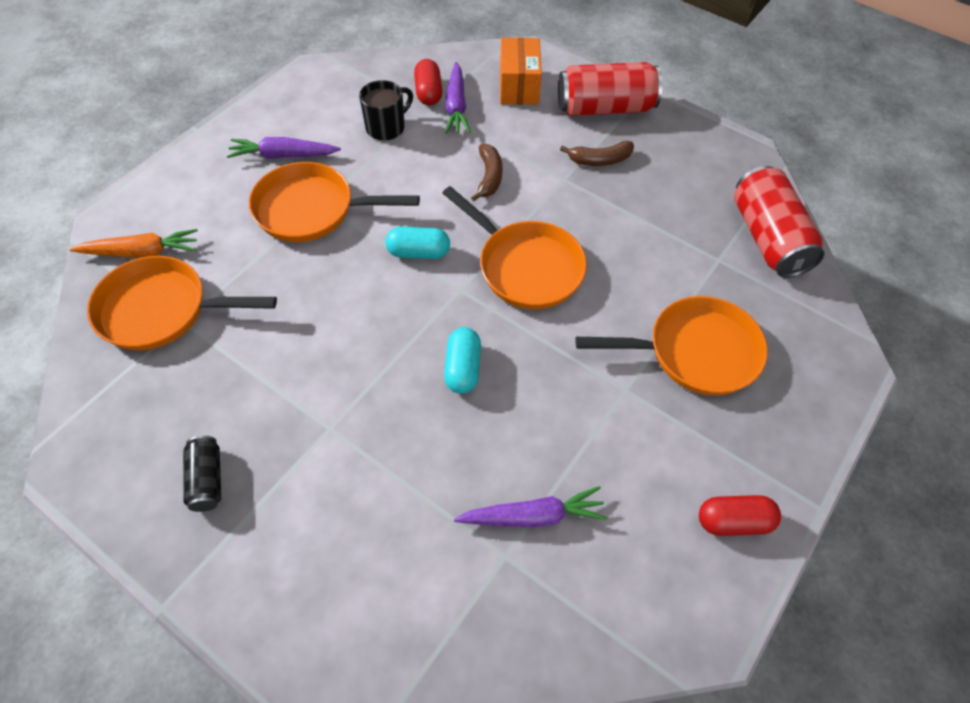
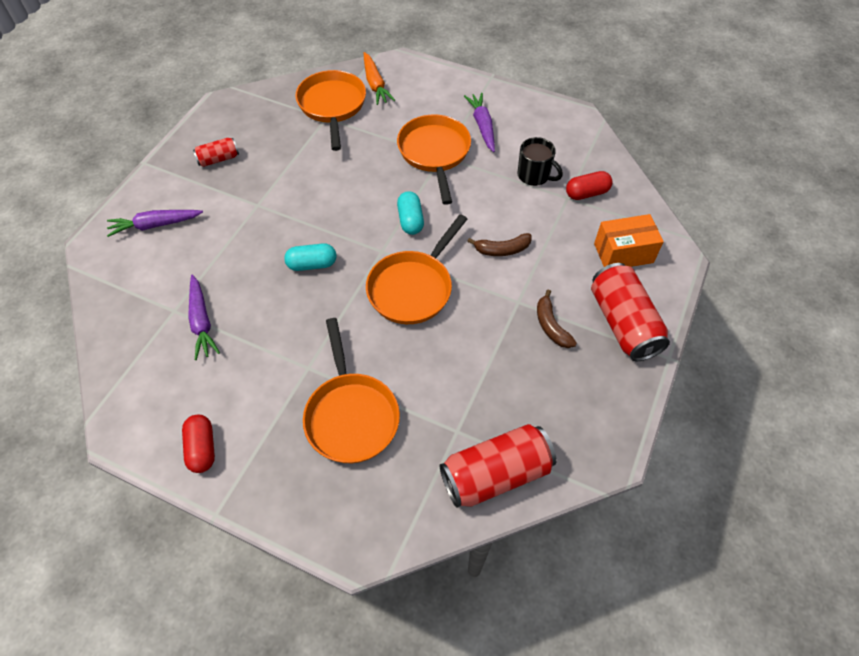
camera: 80 degrees right, 0 degrees up
black can [183,435,221,512] -> red can [193,138,239,167]
purple carrot [445,62,471,133] -> purple carrot moved to [107,210,203,237]

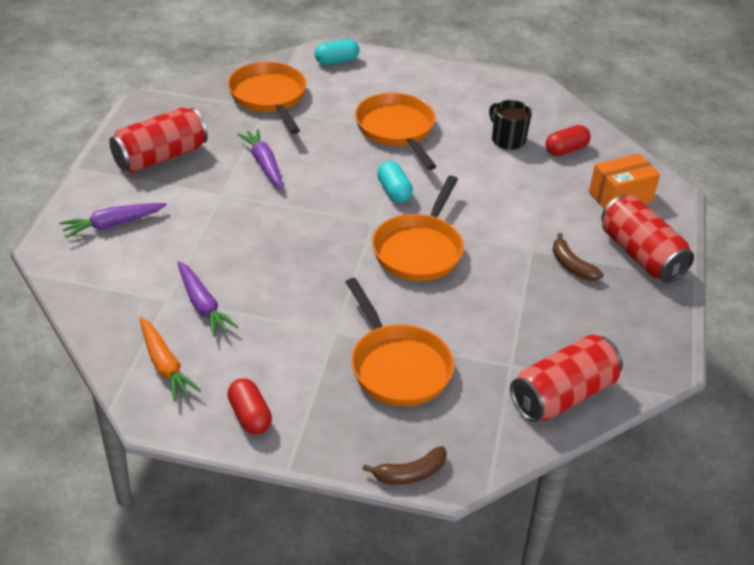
camera: 15 degrees left, 15 degrees down
red can [193,138,239,167] -> red can [109,108,208,173], size x1.93
turquoise capsule [284,243,336,271] -> turquoise capsule moved to [314,39,359,65]
orange carrot [364,52,395,105] -> orange carrot moved to [139,317,201,402]
purple carrot [464,93,495,152] -> purple carrot moved to [237,129,283,188]
brown banana [467,233,532,256] -> brown banana moved to [362,446,447,485]
black mug [518,137,563,186] -> black mug turned 150 degrees counterclockwise [489,100,532,150]

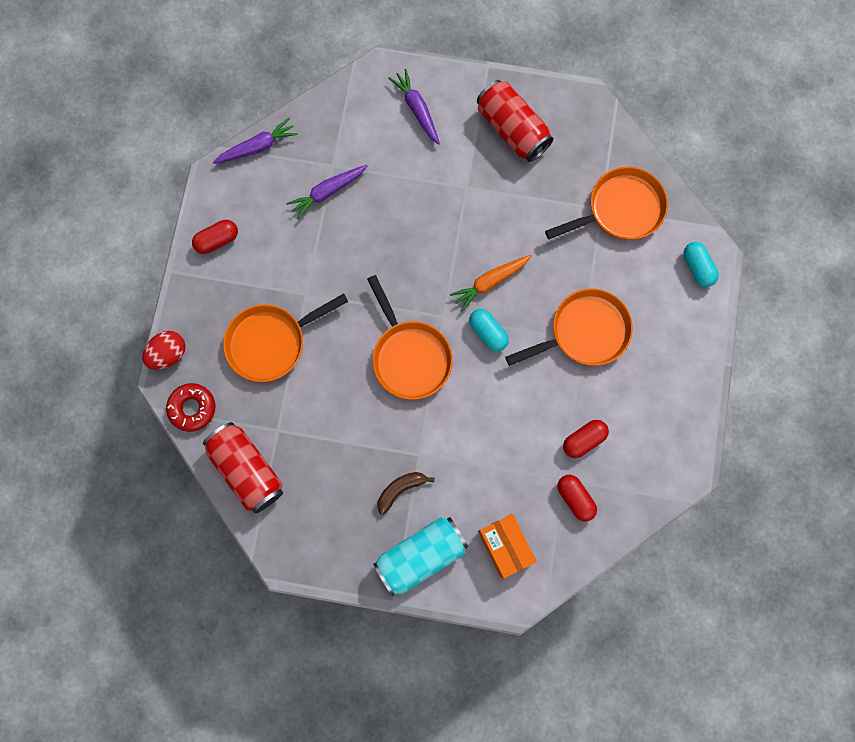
camera: 90 degrees right, 35 degrees up
orange carrot [139,317,201,402] -> orange carrot moved to [450,255,532,312]
purple carrot [237,129,283,188] -> purple carrot moved to [213,118,298,164]
brown banana [362,446,447,485] -> red egg [142,331,186,370]
orange pan [372,176,464,281] -> orange pan turned 135 degrees counterclockwise [367,275,453,400]
turquoise capsule [377,161,413,203] -> turquoise capsule turned 75 degrees clockwise [469,309,509,352]
black mug [489,100,532,150] -> red capsule [563,420,609,458]
red can [601,195,694,283] -> turquoise can [373,517,468,596]
none -> red donut [166,383,215,432]

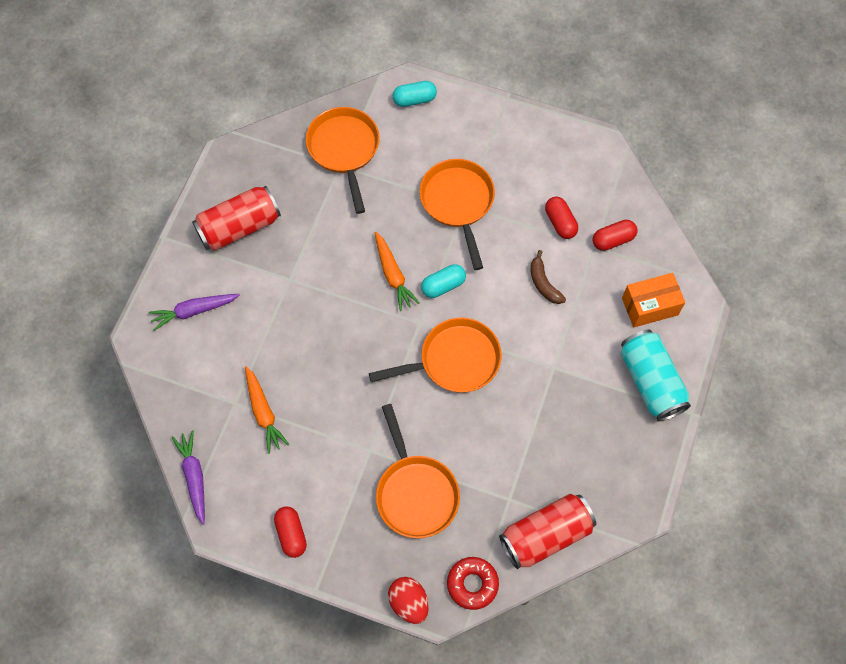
camera: 80 degrees left, 10 degrees down
purple carrot [286,165,367,220] -> orange carrot [245,366,290,454]
brown banana [377,472,435,515] -> brown banana moved to [530,250,566,304]

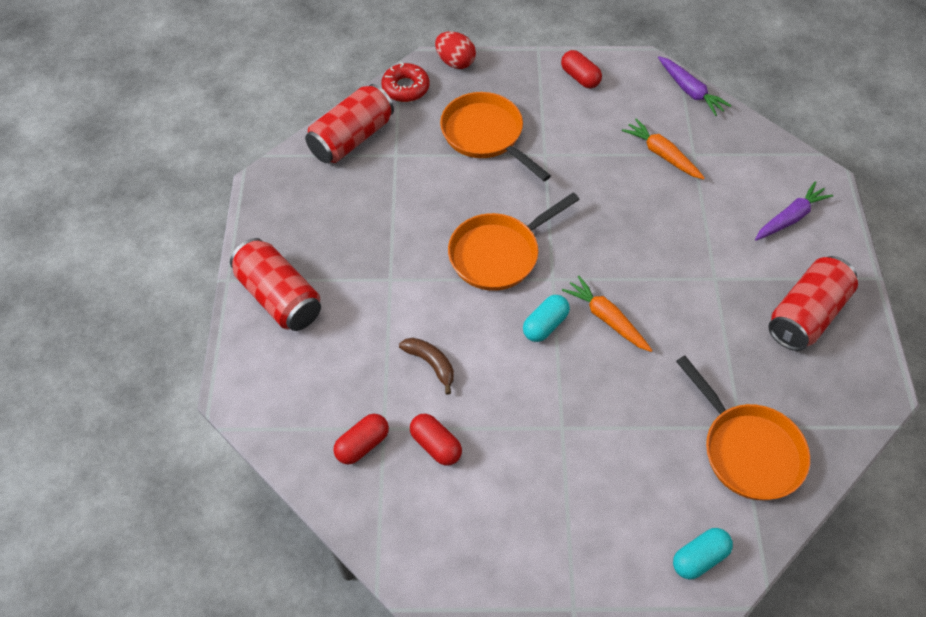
camera: 160 degrees right, 10 degrees down
orange pan [419,159,495,270] -> none
turquoise can [620,329,691,421] -> red can [230,238,321,331]
orange box [622,273,685,328] -> none

